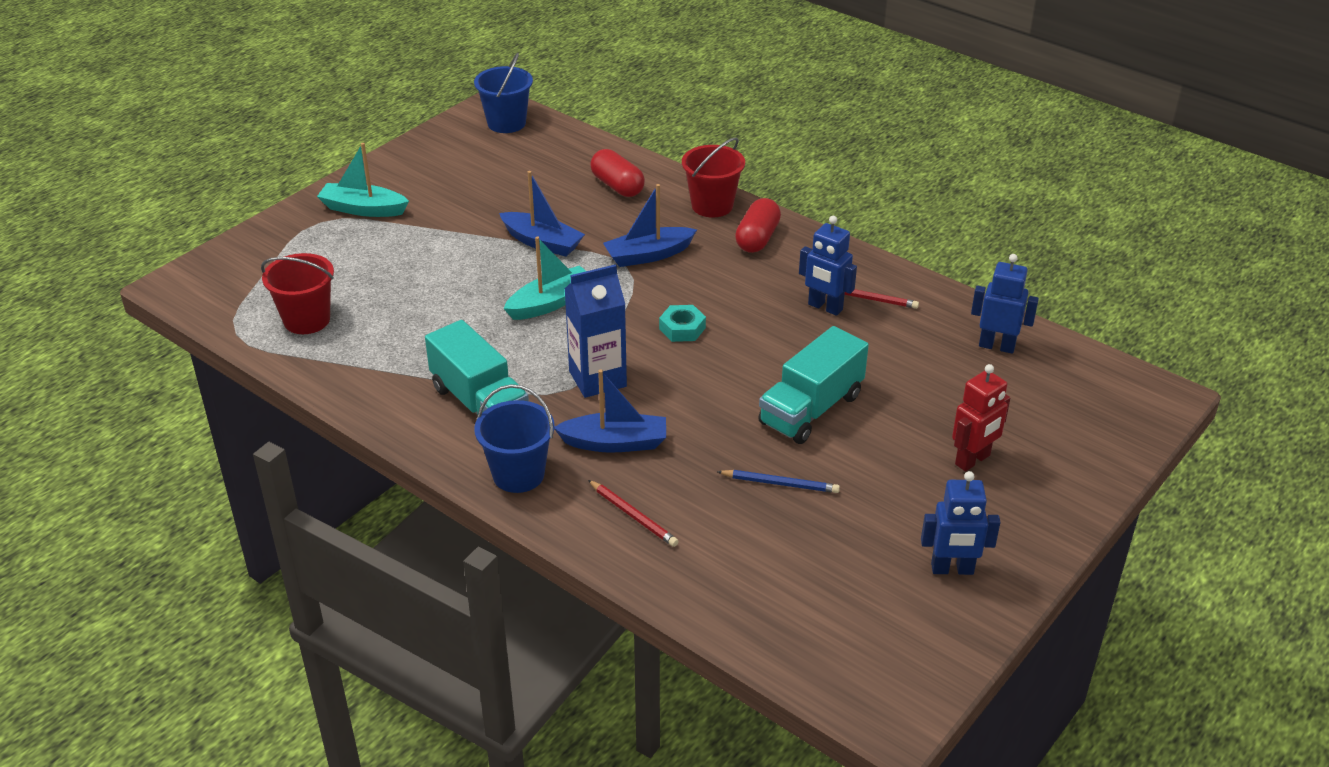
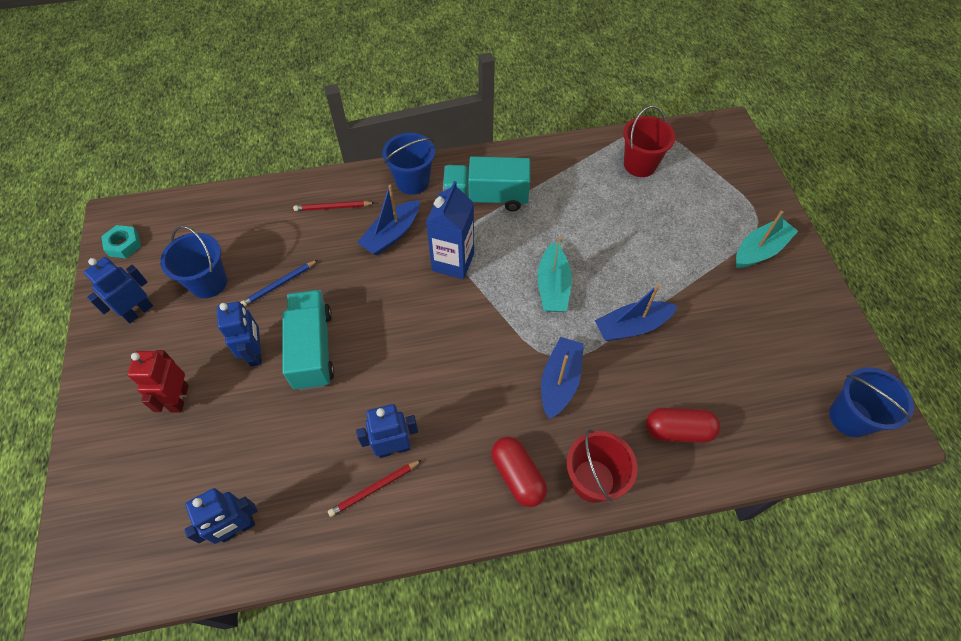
camera: 130 degrees right, 20 degrees up
turquoise nut [659,305,706,342] -> turquoise nut moved to [101,225,141,258]
none -> blue bucket [160,226,227,298]
none -> blue robot [217,301,262,367]

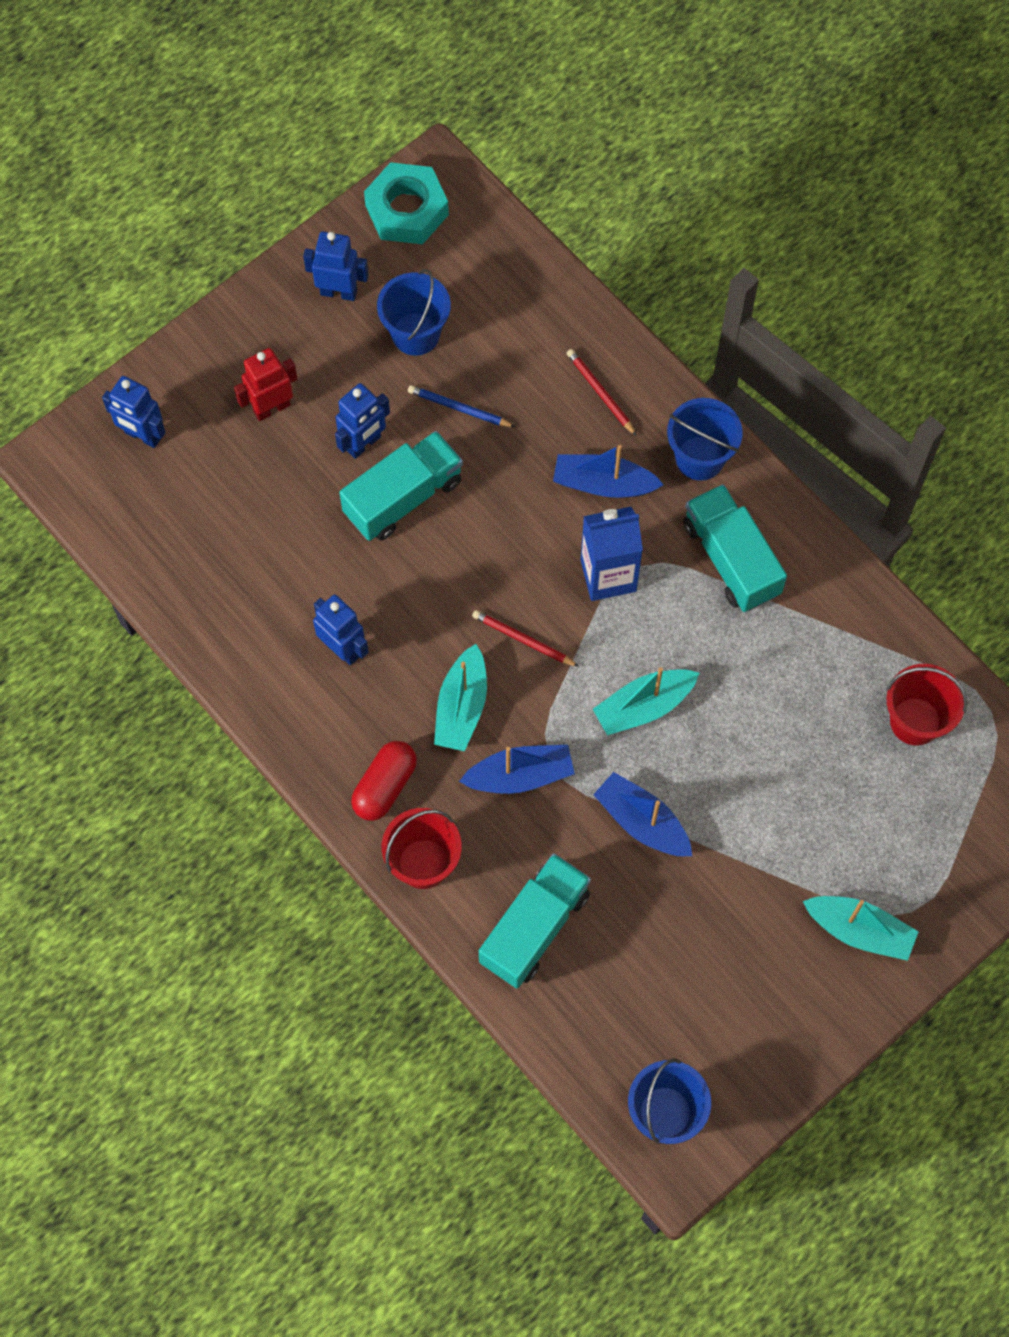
camera: 60 degrees right, 10 degrees up
turquoise nut [101,225,141,258] -> turquoise nut [364,162,449,244], size x1.78
blue robot [184,488,257,544] -> blue robot moved to [102,376,166,448]
red pencil [328,460,422,517] -> red pencil moved to [472,610,579,667]
red capsule [646,408,720,443] -> turquoise truck [479,853,591,988]
none -> turquoise boat [434,644,487,751]

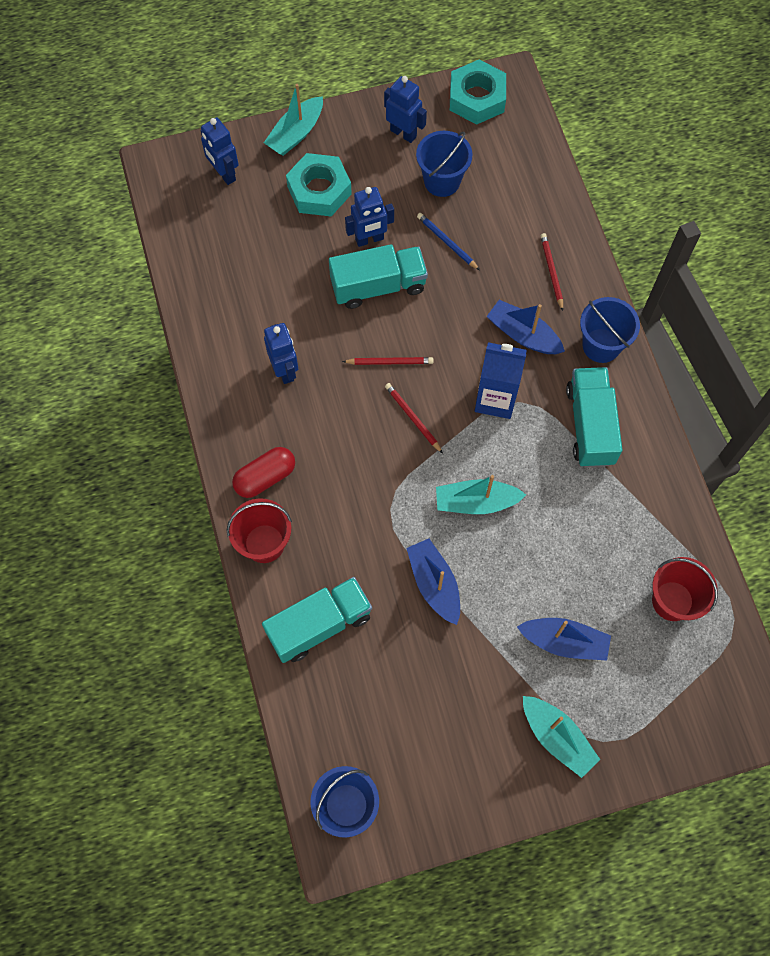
camera: 25 degrees right, 0 degrees up
red robot [234,348,297,421] -> turquoise nut [286,153,352,216]
turquoise boat [434,644,487,751] -> turquoise boat moved to [264,84,323,156]
blue boat [459,745,575,794] -> blue boat moved to [517,618,611,661]
none -> red pencil [342,357,434,365]

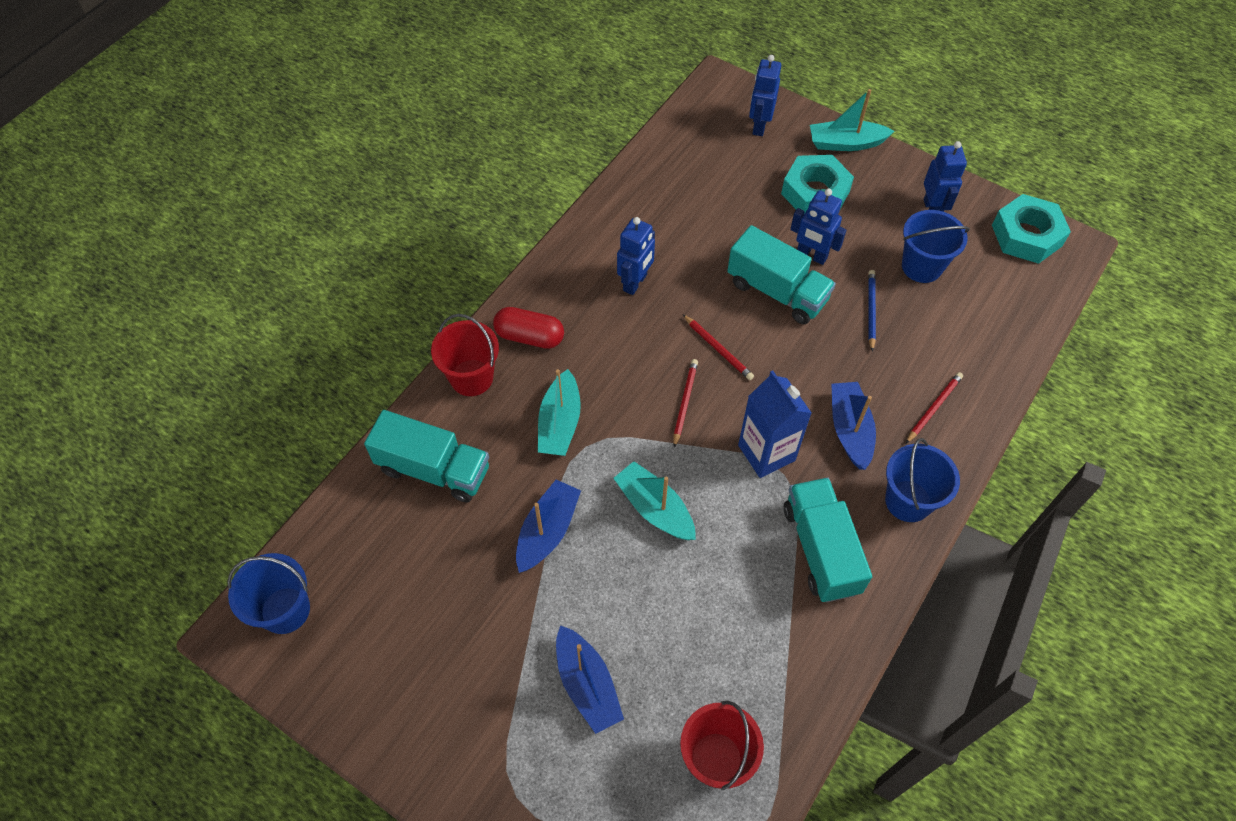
camera: 50 degrees right, 10 degrees down
turquoise boat [523,696,600,778] -> turquoise boat moved to [538,369,581,456]
turquoise truck [566,367,622,467] -> turquoise truck turned 60 degrees counterclockwise [784,477,872,602]

